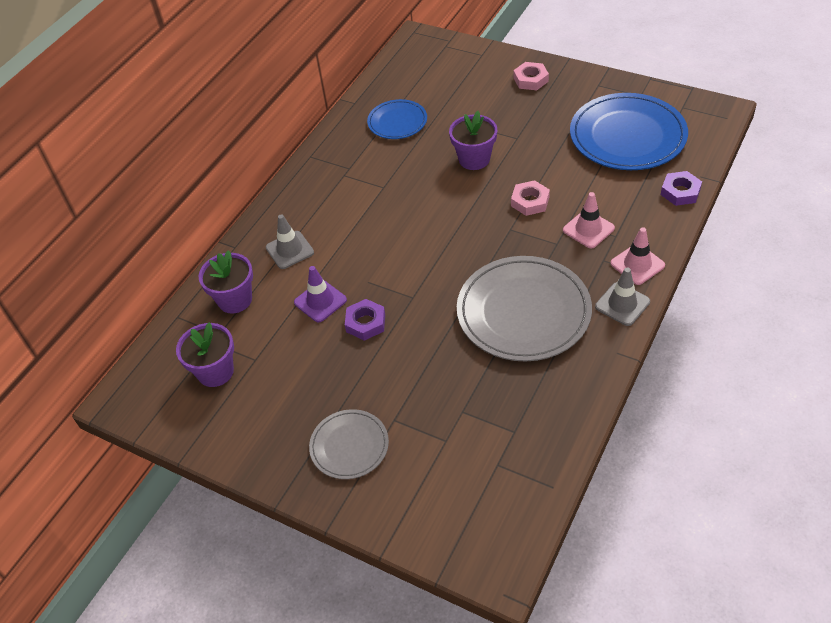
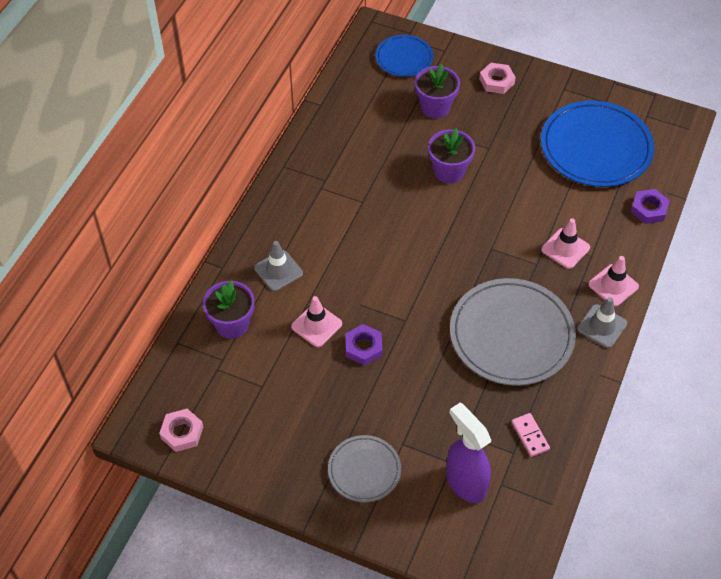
camera: 10 degrees left, 5 degrees up
purple flower pot [176,322,234,387] -> purple flower pot moved to [415,64,460,119]
purple traffic cone [294,266,347,322] -> pink traffic cone [291,296,342,347]
blue plate [367,99,427,139] -> blue plate moved to [375,35,433,77]
pink nut [511,180,550,216] -> pink nut moved to [159,409,203,452]
none -> purple spray bottle [446,403,491,503]
none -> pink domino [512,413,550,457]

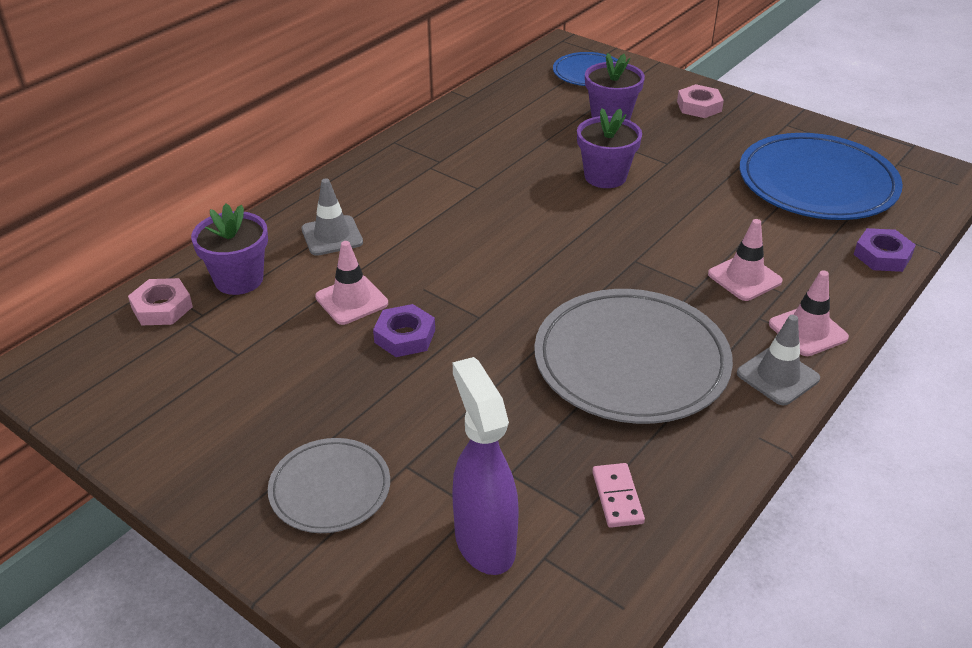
camera: 15 degrees right, 15 degrees down
pink nut [159,409,203,452] -> pink nut moved to [128,278,193,325]

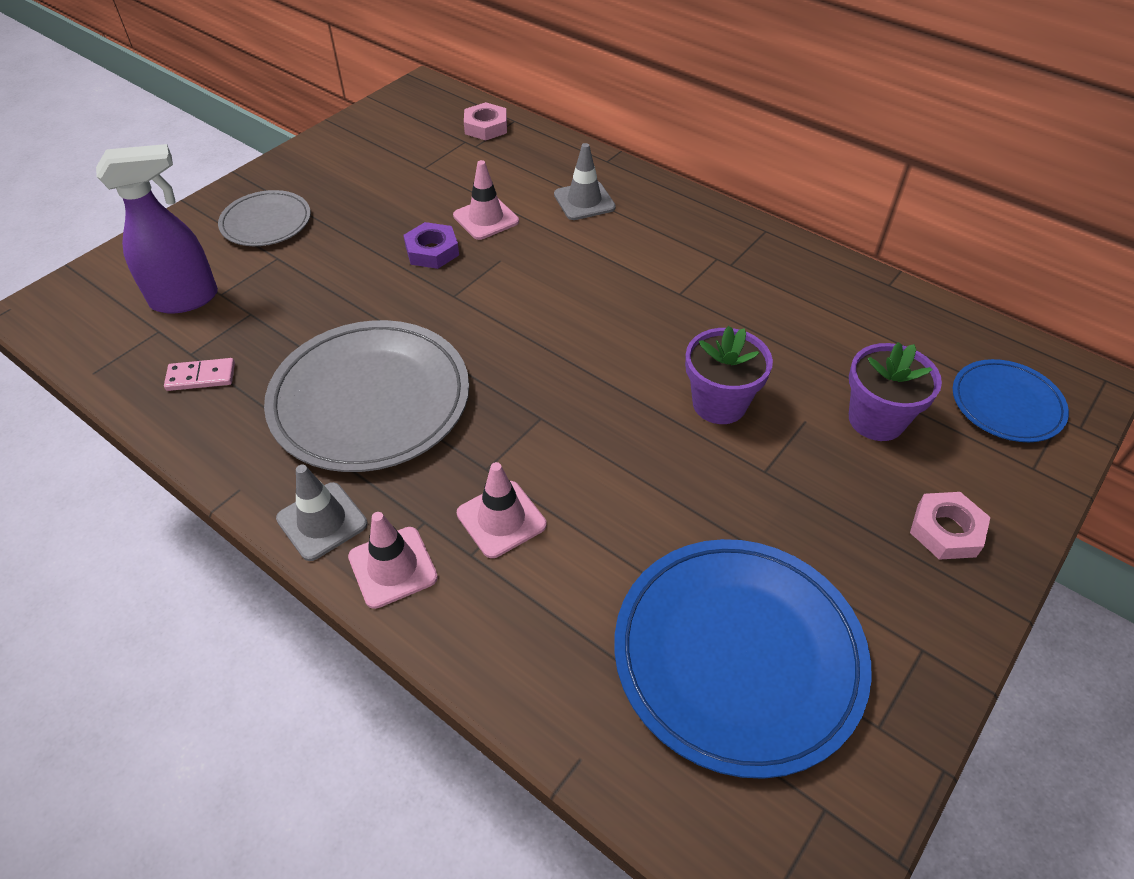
camera: 90 degrees right, 10 degrees up
purple flower pot [191,203,268,295] -> none
purple nut [854,228,916,272] -> none

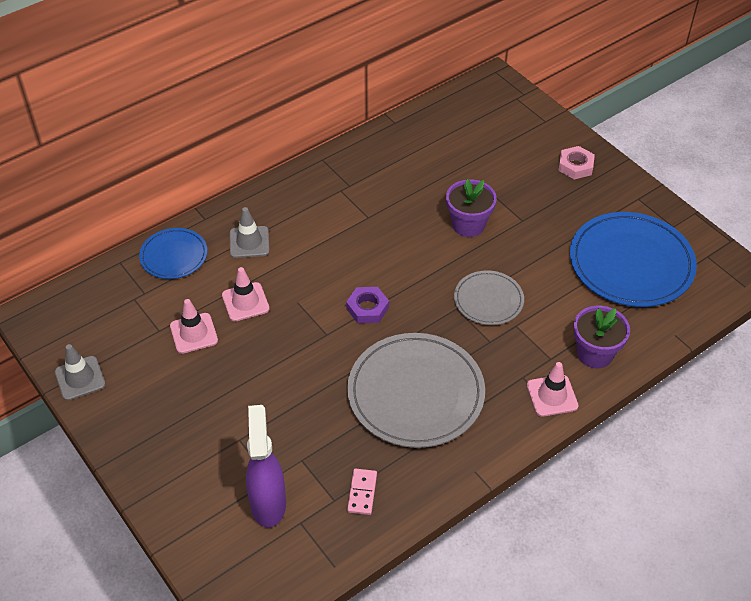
camera: 75 degrees left, 0 degrees up
grey plate [218,190,311,246] -> grey plate moved to [454,270,524,325]
grey traffic cone [276,465,367,561] -> grey traffic cone moved to [55,344,106,401]
purple nut [404,222,459,269] -> purple nut moved to [346,287,389,323]
pink traffic cone [457,462,547,558] -> pink traffic cone moved to [170,299,218,354]
pink nut [464,102,507,140] -> none
purple flower pot [849,342,942,441] -> purple flower pot moved to [573,306,630,368]
blue plate [953,359,1069,442] -> blue plate moved to [139,228,207,279]

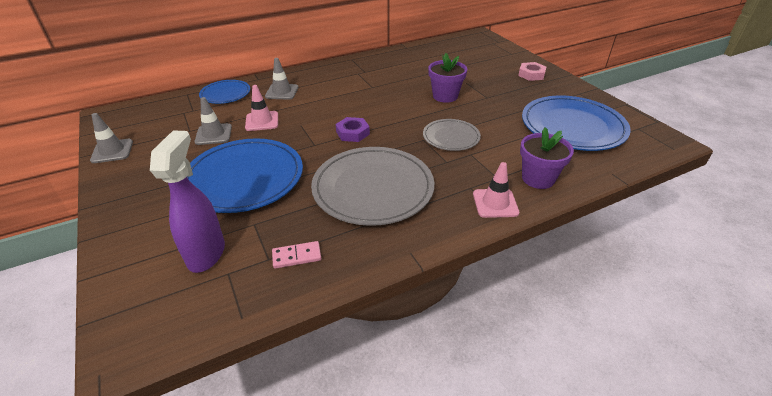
camera: 10 degrees right, 10 degrees down
pink traffic cone [170,299,218,354] -> grey traffic cone [195,97,232,145]
pink domino [347,469,377,515] -> pink domino turned 60 degrees clockwise [272,241,321,269]
none -> blue plate [187,138,303,213]

